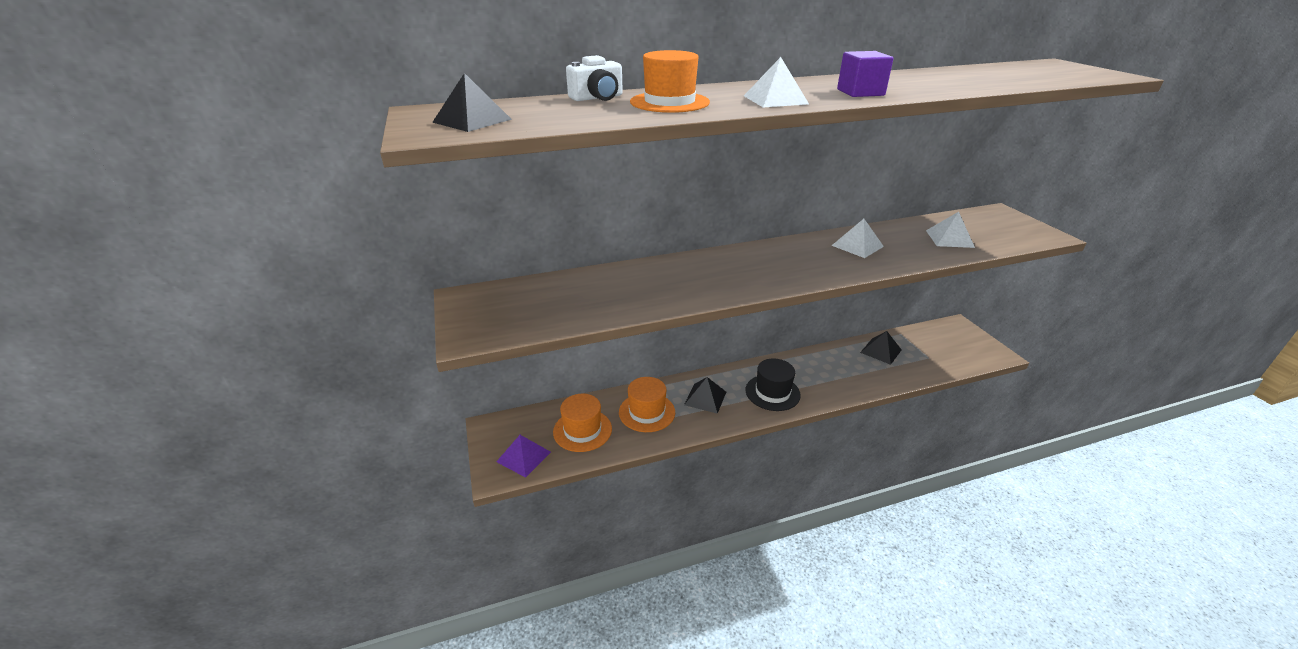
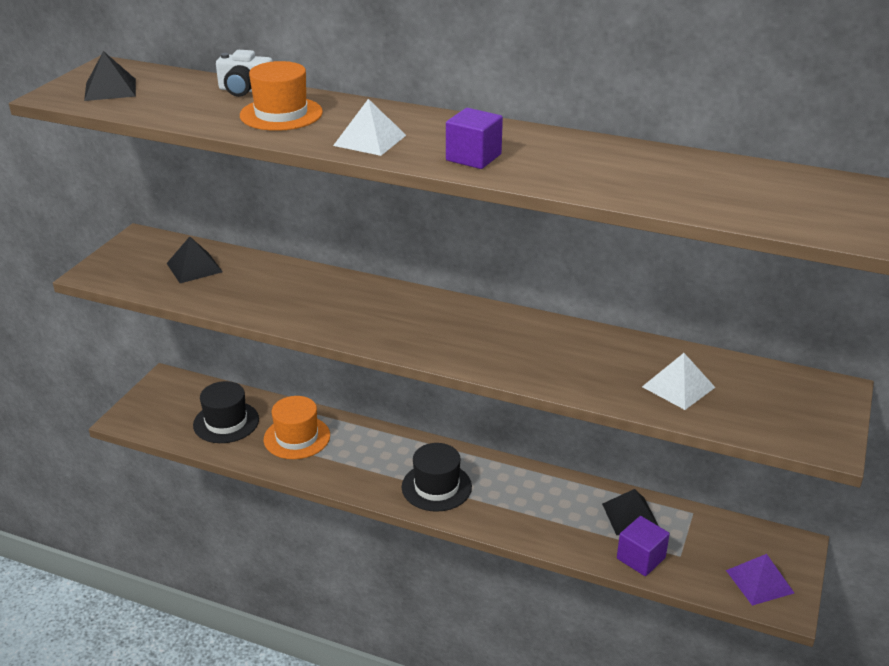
camera: 40 degrees right, 0 degrees up
purple pyramid [496,435,551,478] -> purple pyramid moved to [726,554,794,606]
orange hat [553,394,612,452] -> black hat [193,381,259,443]
black pyramid [684,377,726,414] -> black pyramid moved to [166,237,223,283]
white pyramid [832,219,884,258] -> none
none -> purple cube [617,516,670,576]

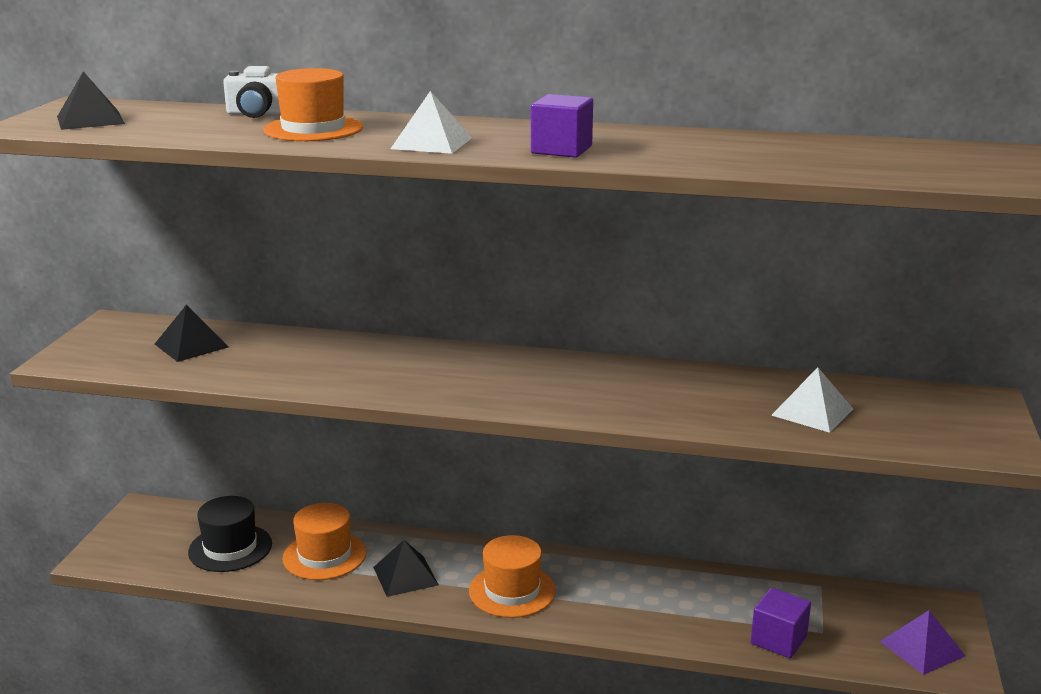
camera: 10 degrees left, 10 degrees down
black hat [402,443,472,512] -> orange hat [469,535,556,618]
black pyramid [602,489,659,535] -> black pyramid moved to [373,540,439,597]

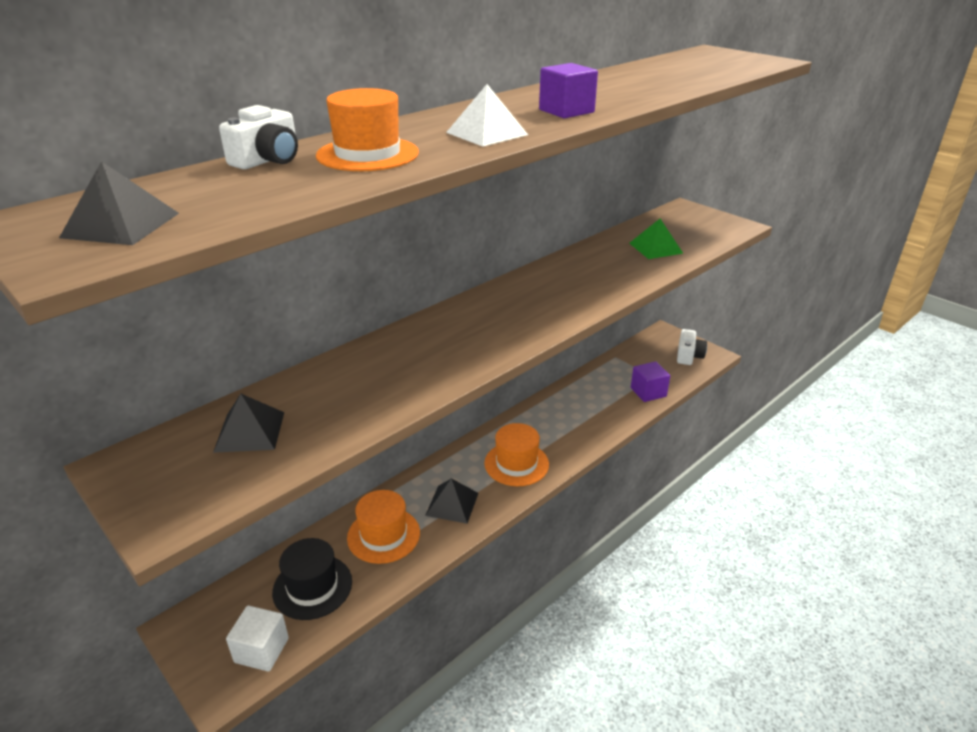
camera: 55 degrees left, 10 degrees up
white pyramid [771,367,853,433] -> green pyramid [629,219,683,259]
purple pyramid [880,610,965,675] -> white camera [677,329,707,365]
none -> white cube [226,606,289,672]

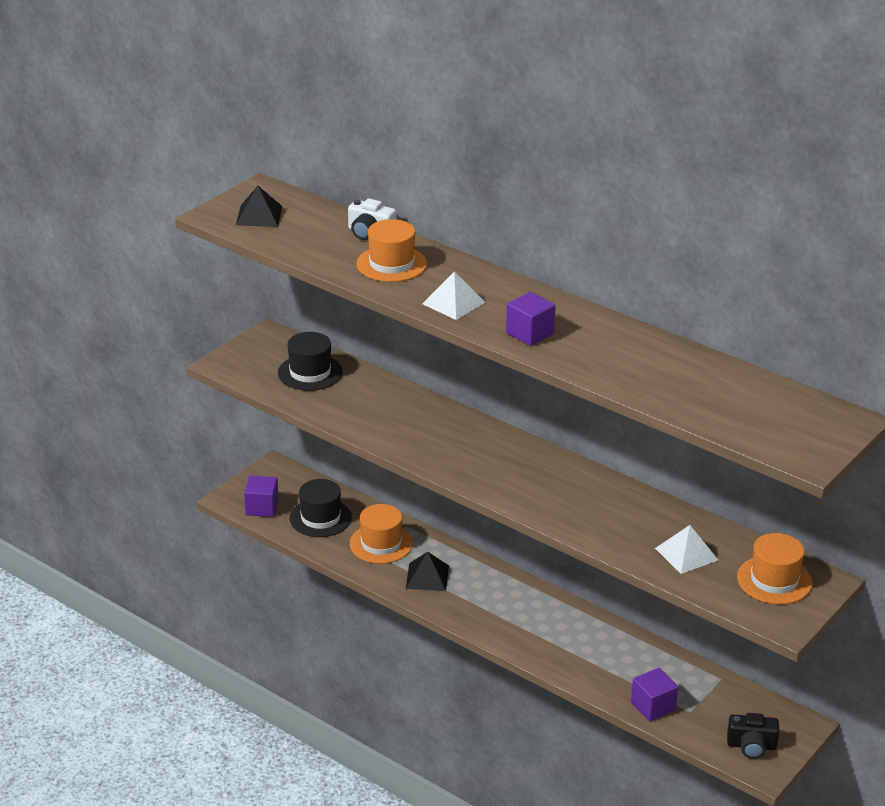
camera: 80 degrees right, 0 degrees up
black pyramid [213,394,285,453] -> black hat [278,332,343,391]
white cube [226,606,289,672] -> purple cube [244,476,279,517]
orange hat [484,423,549,486] -> orange hat moved to [737,533,813,604]
green pyramid [629,219,683,259] -> white pyramid [655,525,718,574]
white camera [677,329,707,365] -> black camera [727,713,779,759]

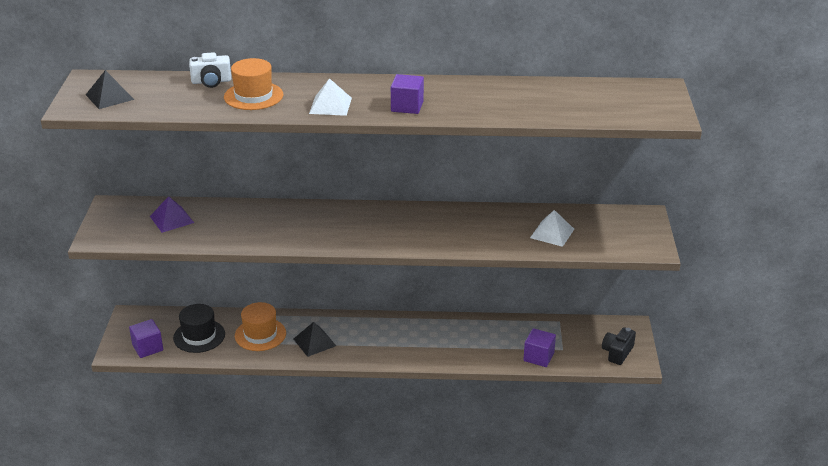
camera: 35 degrees left, 0 degrees up
black hat [278,332,343,391] -> purple pyramid [150,196,194,233]
black camera [727,713,779,759] -> black camera turned 150 degrees clockwise [602,327,636,365]
orange hat [737,533,813,604] -> none

